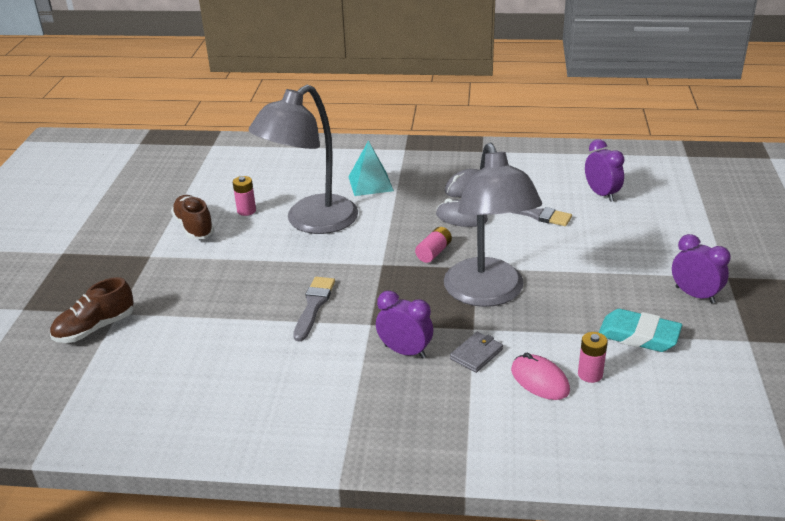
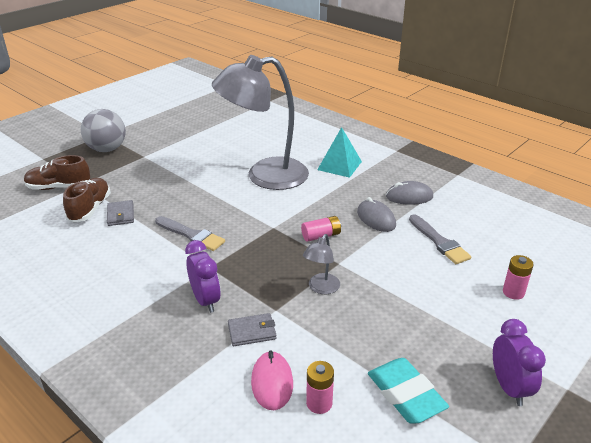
camera: 35 degrees right, 0 degrees up
brown shoe [171,195,214,239] -> brown shoe moved to [63,178,111,223]
pink battery [233,176,256,216] -> pink battery moved to [503,255,534,300]
grey brush [293,277,335,341] -> grey brush turned 75 degrees clockwise [155,216,225,251]
grey lamp [444,143,542,307] -> grey lamp [303,234,340,294], size x0.41
purple clock [585,139,624,202] -> none
none -> grey ball [81,109,126,152]
none -> grey wallet [107,200,134,226]

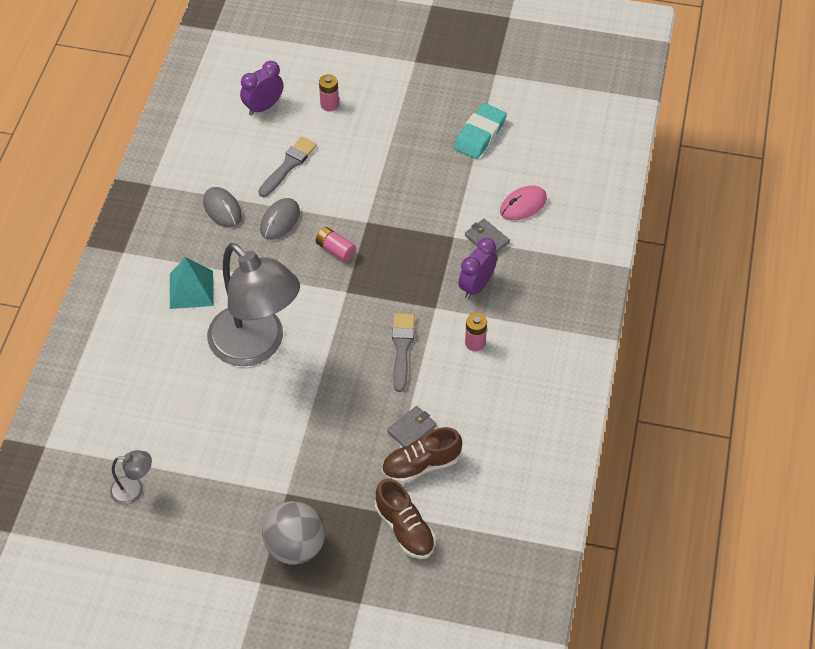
camera: 120 degrees left, 20 degrees up
grey lamp [303,234,340,294] -> grey lamp moved to [110,450,152,505]
pink battery [306,361,334,414] -> pink battery moved to [465,313,487,351]
purple clock [493,319,546,406] -> purple clock moved to [240,61,283,116]

